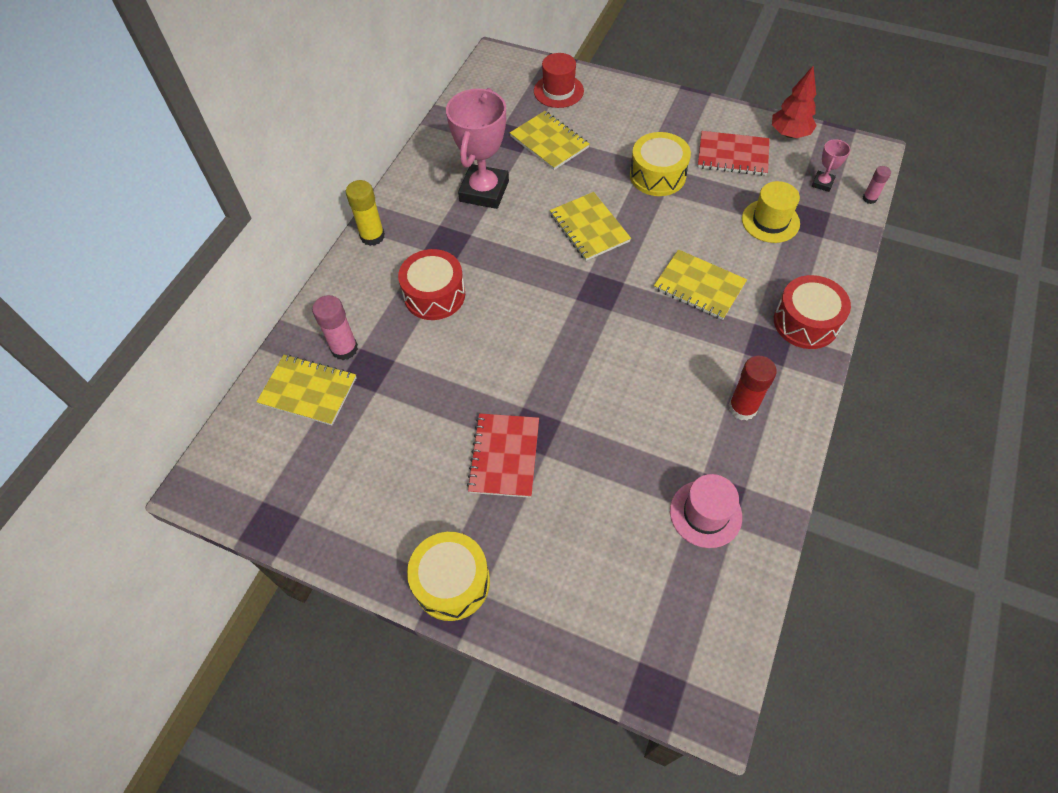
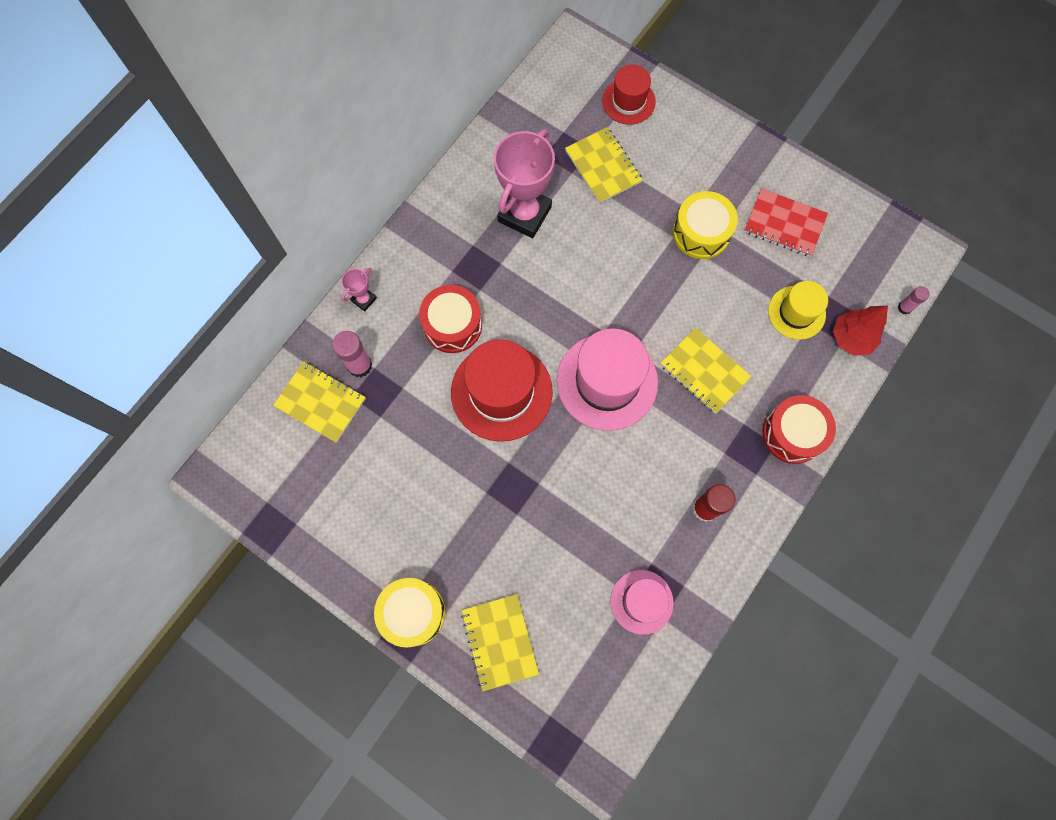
camera: 10 degrees right, 15 degrees up
yellow glue stick [346,180,385,246] -> none
red notebook [467,413,539,498] -> none
yellow notebook [550,192,631,261] -> yellow notebook moved to [461,594,539,691]
red tree [772,66,817,138] -> red tree moved to [833,306,888,356]
pink trophy [812,139,850,192] -> pink trophy moved to [341,268,377,312]
none -> red hat [451,339,553,442]
none -> pink hat [557,328,658,431]

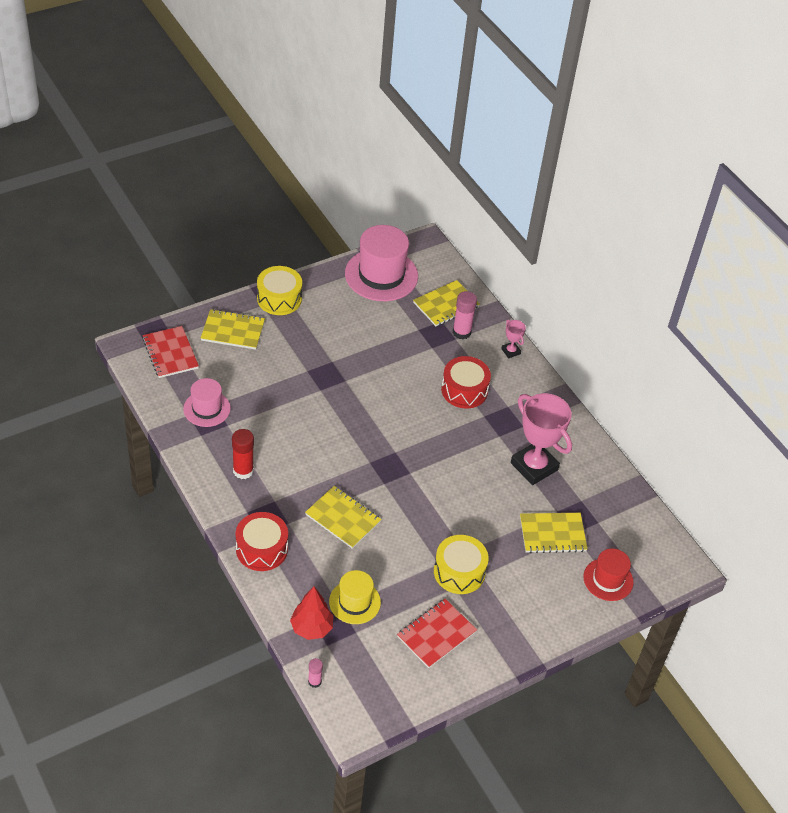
camera: 110 degrees right, 25 degrees down
red hat [451,339,553,442] -> none
pink hat [557,328,658,431] -> pink hat moved to [345,225,418,301]
yellow notebook [661,328,751,414] -> yellow notebook turned 60 degrees clockwise [305,486,381,549]
none -> red notebook [142,326,199,378]

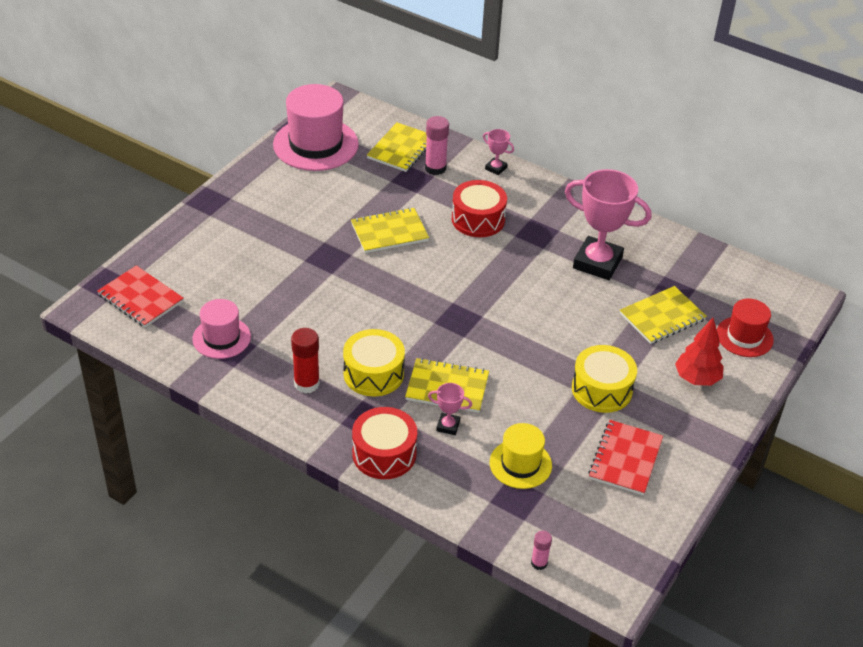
camera: 25 degrees left, 5 degrees down
yellow notebook [201,309,265,350] -> yellow notebook moved to [351,208,429,253]
yellow drum [257,266,302,315] -> yellow drum moved to [343,329,405,396]
red tree [290,586,333,640] -> red tree moved to [675,318,724,386]
none -> pink trophy [428,383,472,435]

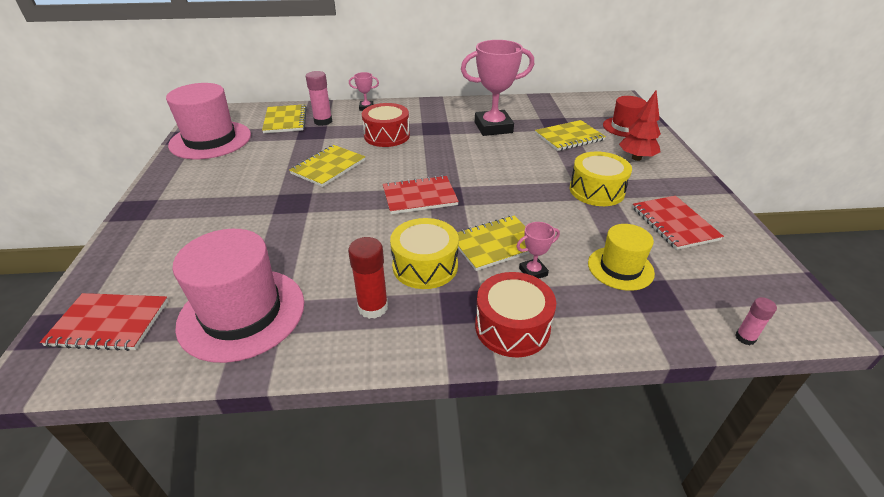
camera: 35 degrees left, 5 degrees down
pink hat [192,299,251,359] -> pink hat [172,229,304,363], size x1.72
yellow notebook [620,286,707,344] -> yellow notebook turned 45 degrees clockwise [535,120,606,151]
none -> red notebook [383,175,459,214]

